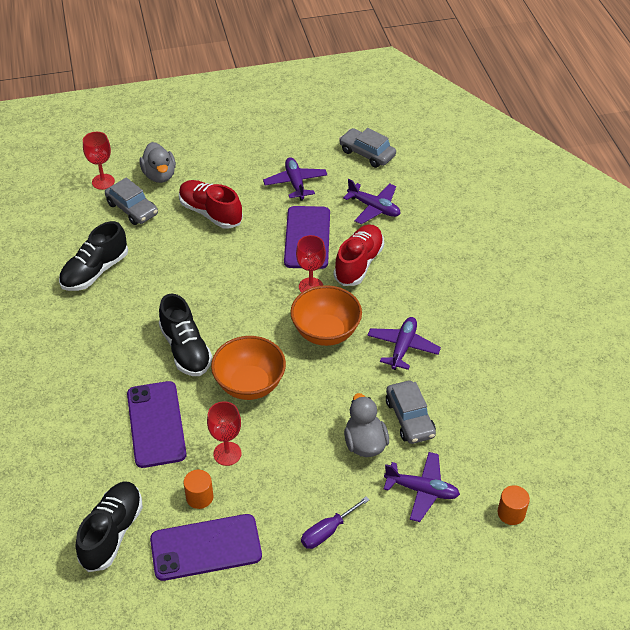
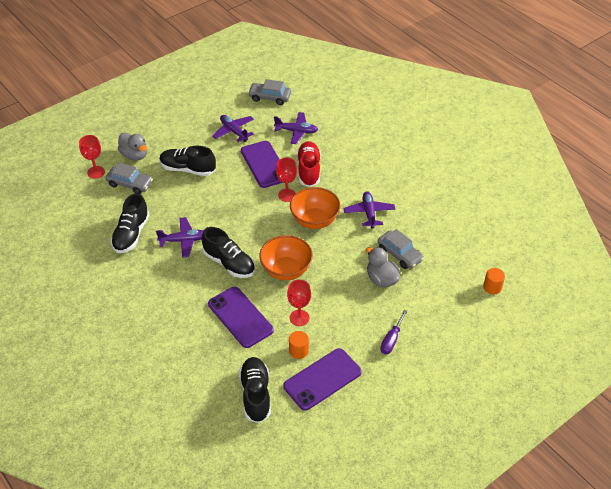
camera: 25 degrees left, 0 degrees up
red shoe [179,180,243,229] -> black shoe [159,146,216,176]
purple plane [384,452,460,522] -> purple plane moved to [156,217,203,258]

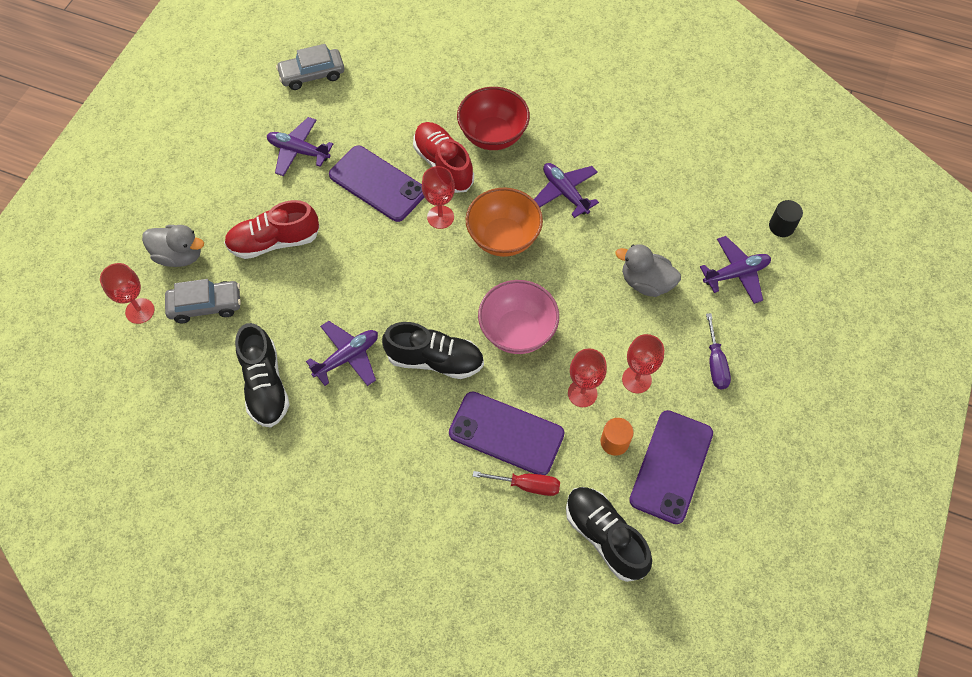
camera: 30 degrees left, 15 degrees up
black shoe [159,146,216,176] -> red shoe [224,200,320,259]
orange bowl [259,235,313,280] -> pink bowl [478,280,559,354]
purple plane [274,112,318,144] -> purple plane moved to [700,236,771,304]
grey car [377,229,424,269] -> none
orange cylinder [483,268,505,295] -> black cylinder [769,200,803,237]
none -> red bowl [457,87,530,150]
none -> red screwdriver [473,471,560,496]
none -> red goblet [622,334,664,393]

